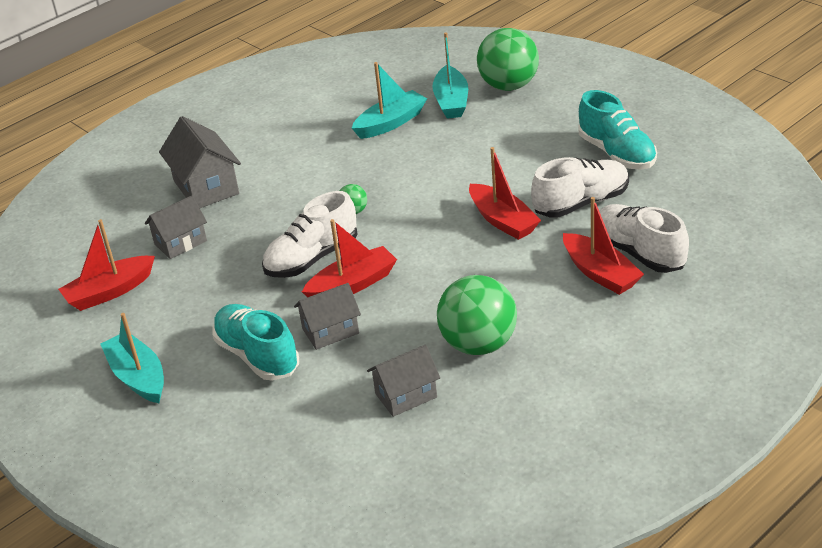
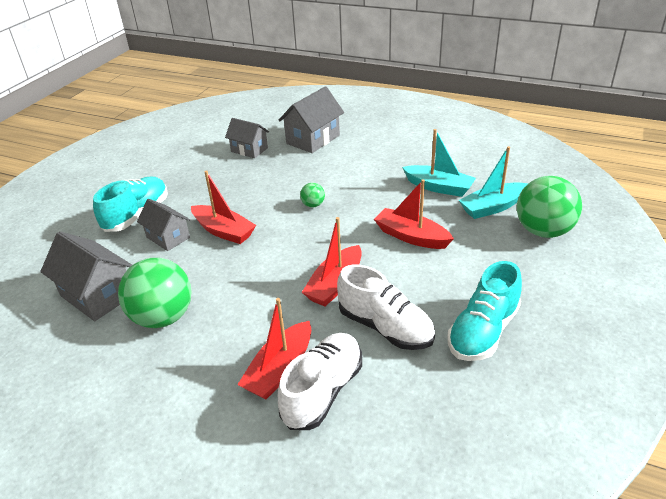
camera: 65 degrees right, 0 degrees up
red boat [58,219,155,311] -> red boat moved to [374,179,454,249]
turquoise boat [100,313,164,403] -> none
white shoe [262,191,358,278] -> none
grey house [367,345,440,417] -> grey house [40,231,132,321], size x1.51

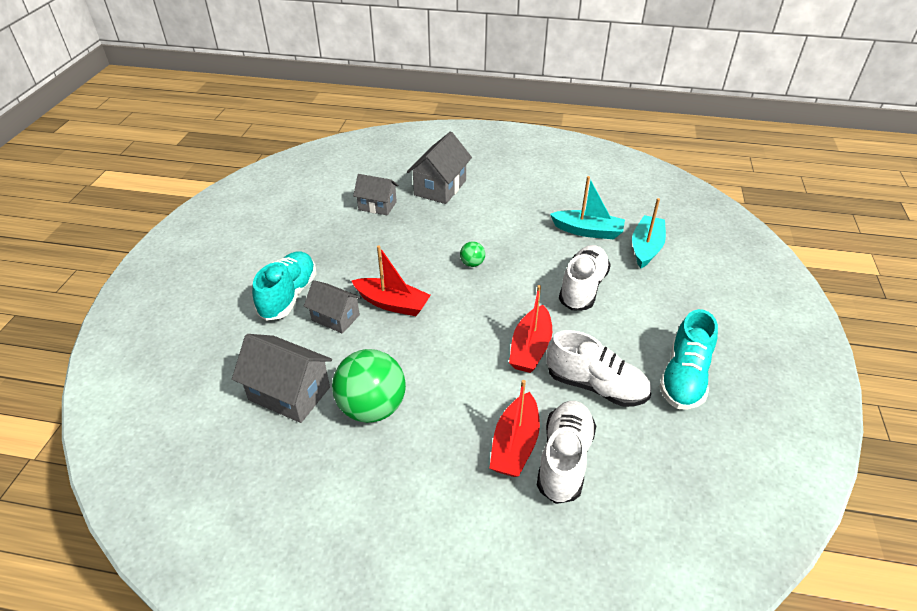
camera: 15 degrees left, 5 degrees up
red boat [374,179,454,249] -> white shoe [559,245,611,311]
turquoise boat [459,146,528,219] -> turquoise boat turned 150 degrees clockwise [632,198,666,268]
green ball [517,176,582,238] -> none

